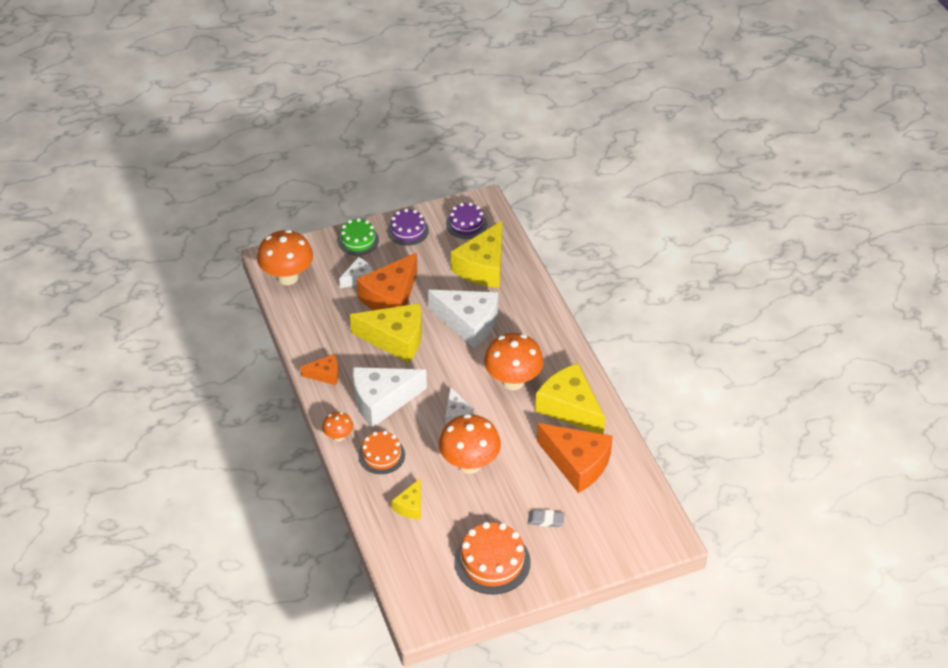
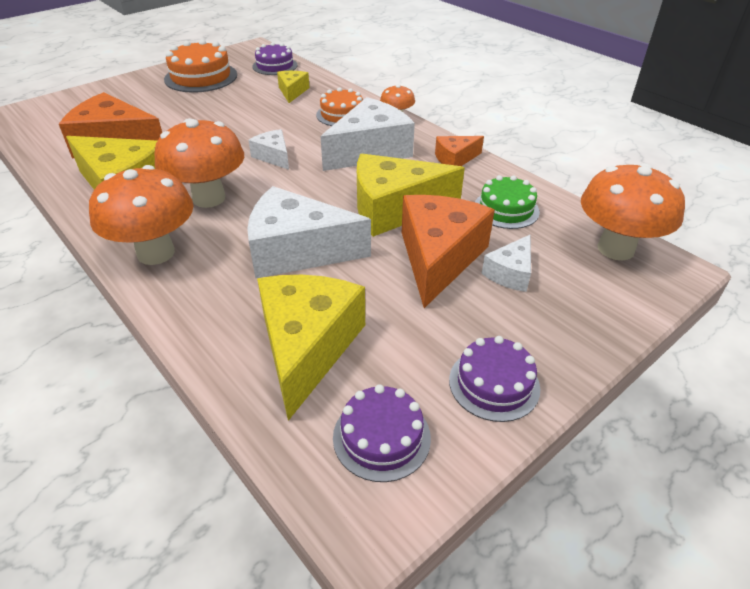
camera: 160 degrees right, 5 degrees down
green cake [337,218,379,255] -> green cake moved to [475,175,540,229]
orange mushroom [439,414,501,474] -> orange mushroom moved to [89,165,194,265]
grey eraser [528,509,565,527] -> none
none -> purple cake [253,42,297,75]

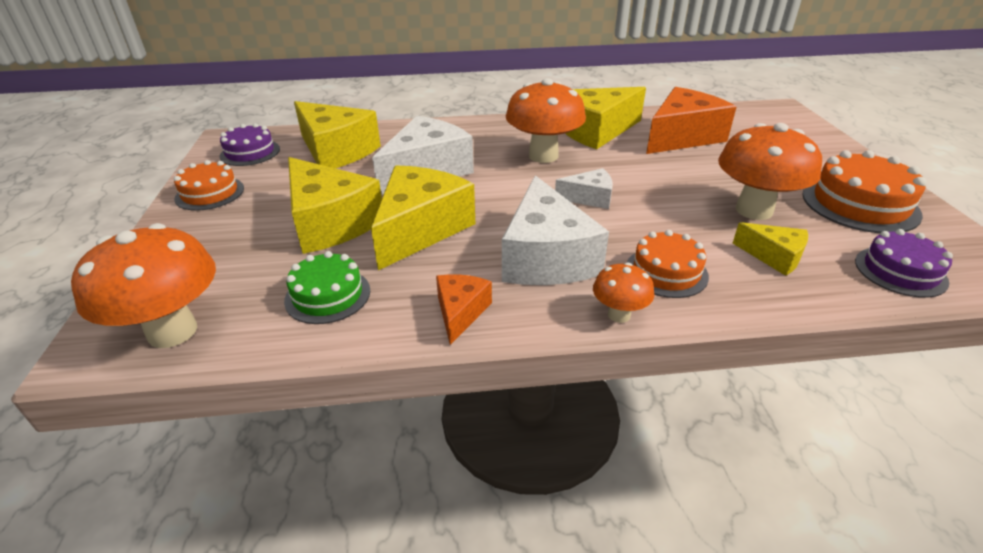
camera: 125 degrees right, 5 degrees down
orange mushroom [89,165,194,265] -> orange mushroom moved to [718,123,822,220]
orange cheese [402,195,495,308] -> yellow cheese [288,157,382,254]
purple cake [449,336,540,422] -> orange cake [174,160,244,211]
white cheese [481,234,531,292] -> none

